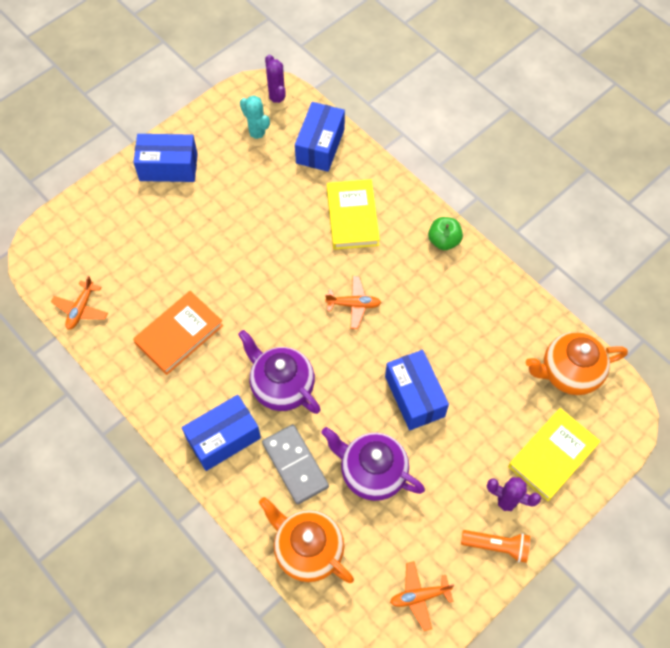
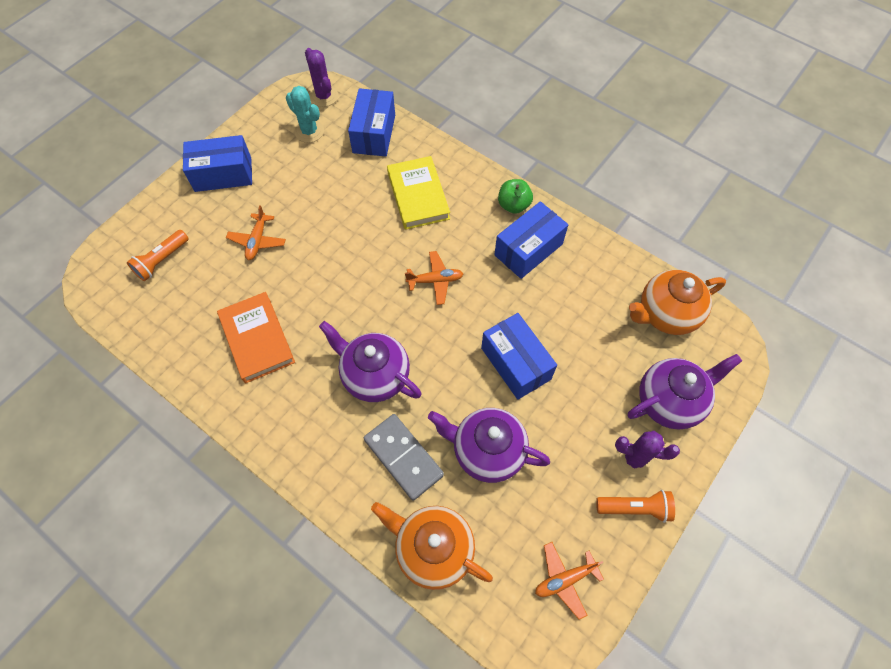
camera: 10 degrees left, 0 degrees up
orange plane [51,276,108,330] -> orange plane moved to [226,205,286,260]
orange book [133,291,223,375] -> orange book turned 60 degrees counterclockwise [217,292,295,383]
blue box [182,395,261,471] -> blue box moved to [494,201,568,279]
yellow book [508,408,601,501] -> purple teapot [628,354,742,429]
none -> orange flashlight [127,230,189,281]

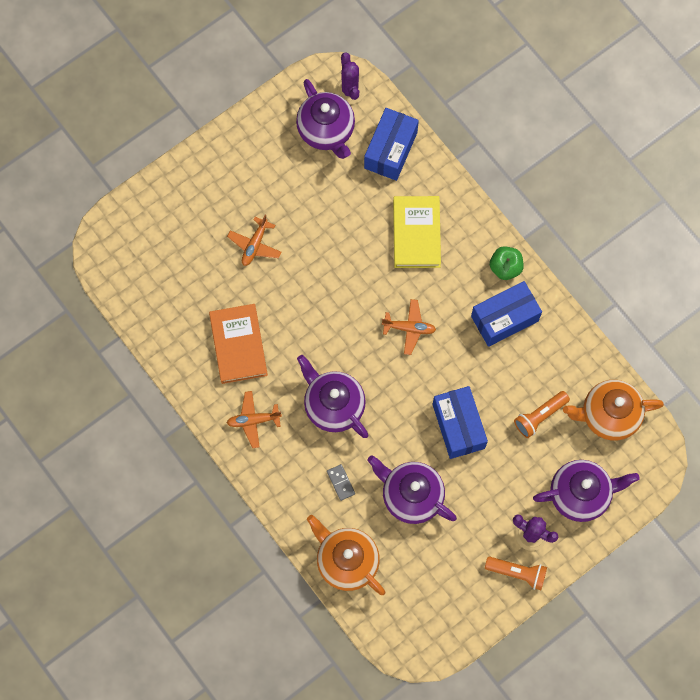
camera: 15 degrees right, 10 degrees up
orange flashlight [127,230,189,281] -> orange flashlight moved to [514,391,570,438]
blue box [183,135,252,192] -> none
turquoise cactus [286,86,324,143] -> purple teapot [296,79,355,159]
grey domino [364,414,444,501] -> grey domino [327,464,355,501], size x0.49
orange plane [535,542,604,620] -> orange plane moved to [227,391,282,448]

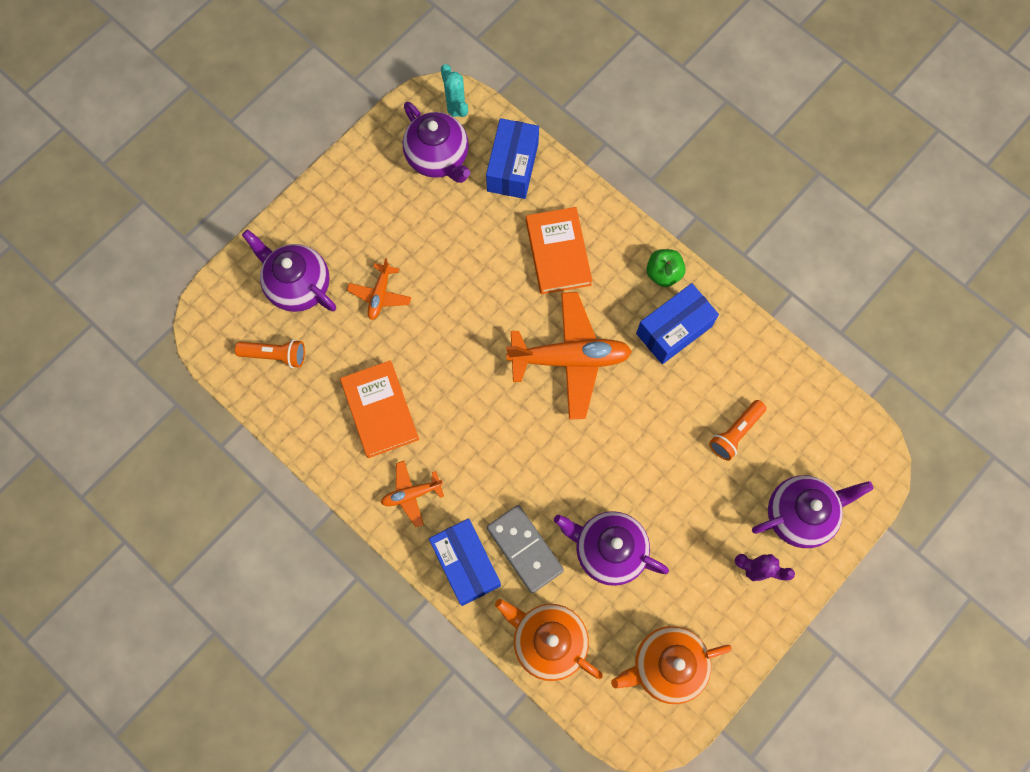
camera: 10 degrees left, 0 degrees up
purple teapot [297,355,368,438] -> purple teapot moved to [242,229,336,312]
grey domino [327,464,355,501] -> grey domino [487,505,564,593], size x2.06
purple cactus [335,53,365,104] -> turquoise cactus [440,64,473,125]
orange plane [382,299,436,355] -> orange plane [506,292,632,420], size x2.00
yellow book [393,196,441,268] -> orange book [526,207,592,294]
blue box [432,386,488,459] -> blue box moved to [429,519,501,606]
orange flashlight [485,556,547,590] -> orange flashlight moved to [235,339,305,368]
orange teapot [563,380,664,441] -> orange teapot moved to [611,626,732,704]

